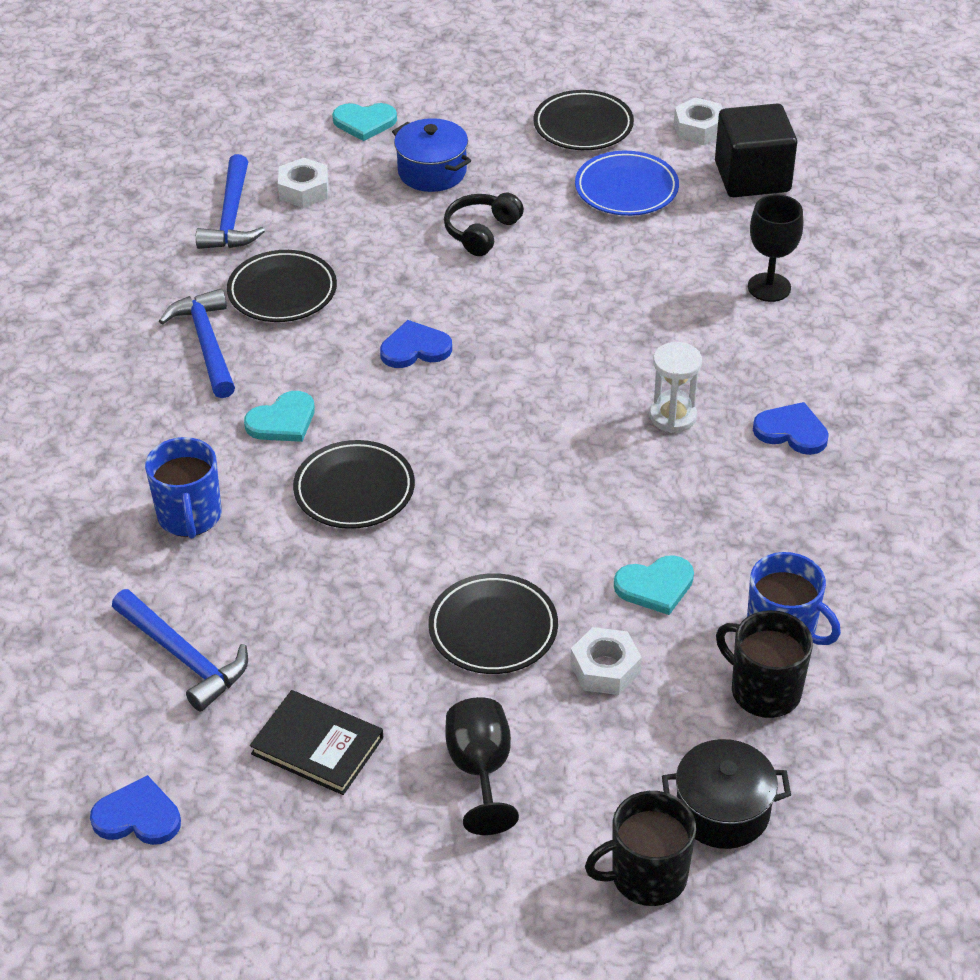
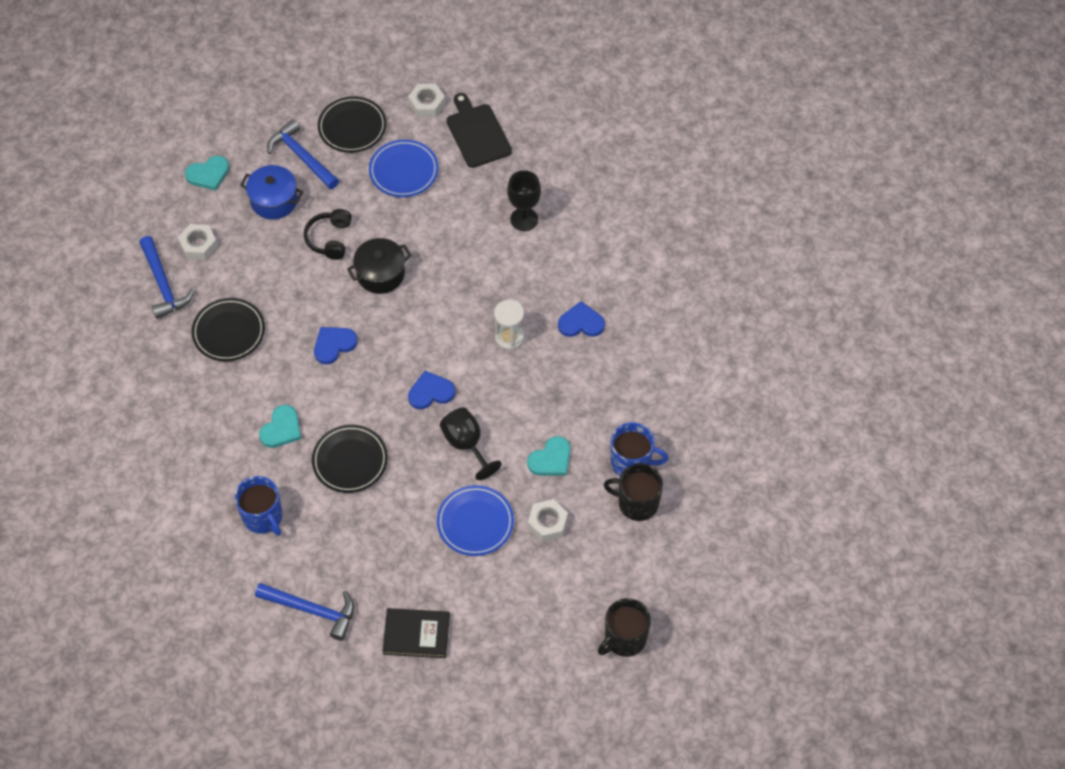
camera: 25 degrees left, 15 degrees up
blue heart [90,775,181,845] -> blue heart moved to [408,371,456,409]
blue hammer [159,289,235,398] -> blue hammer moved to [267,119,339,189]
black plate [428,573,558,674] -> blue plate [437,485,514,556]
black goblet [445,697,519,835] -> black goblet moved to [440,407,502,480]
black pot [662,739,791,849] -> black pot moved to [347,238,412,294]
black cube [715,103,797,197] -> black cutting board [446,93,512,168]

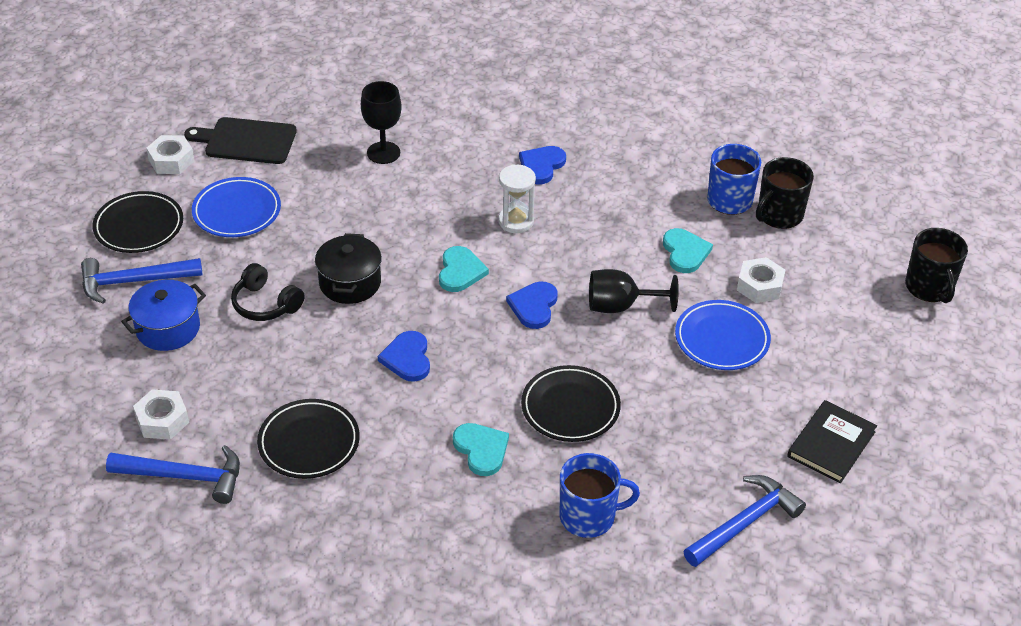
camera: 60 degrees left, 15 degrees down
turquoise heart [185,155,229,190] -> turquoise heart moved to [439,246,489,292]

